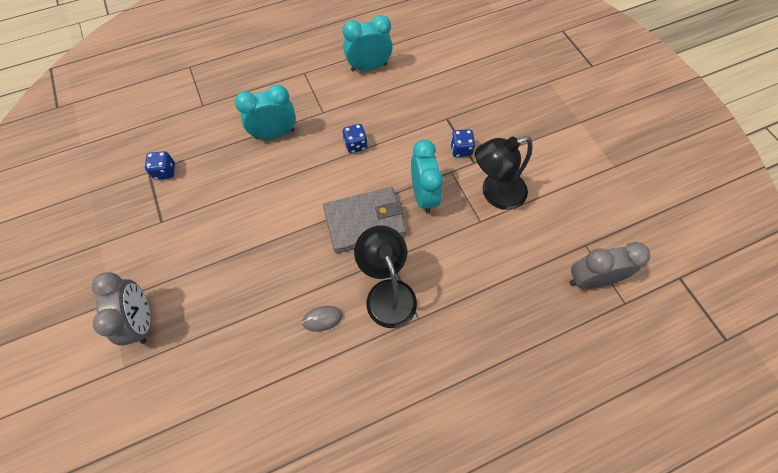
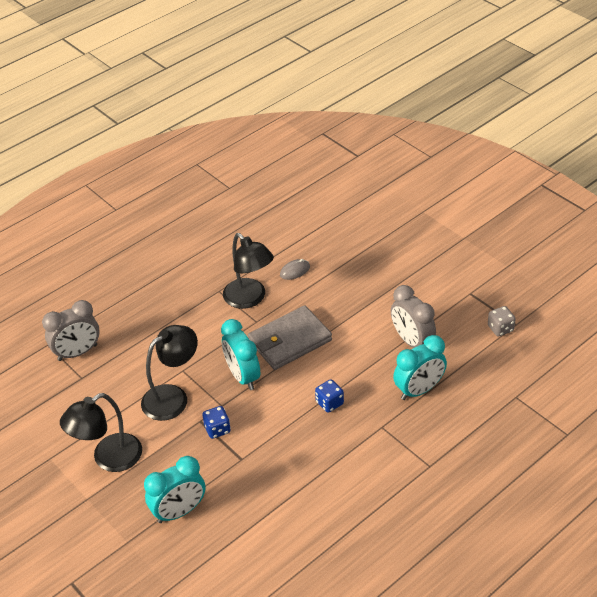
camera: 165 degrees right, 20 degrees down
grey clock [92,272,151,346] -> grey clock moved to [391,285,436,348]
blue dice [145,151,175,180] -> grey dice [488,306,516,337]
turquoise clock [343,15,393,72] -> turquoise clock moved to [144,456,206,523]
none -> black lamp [60,393,142,472]

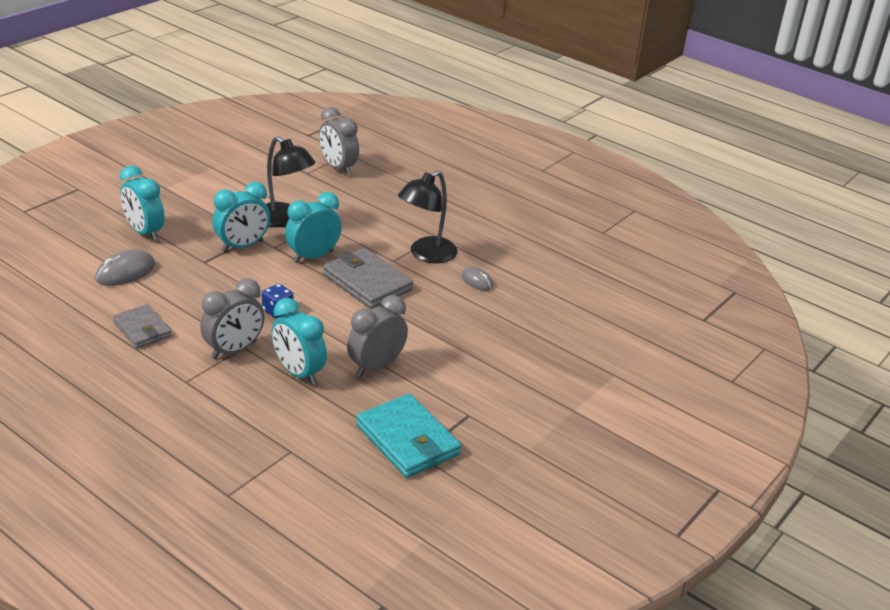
camera: 75 degrees right, 10 degrees down
black lamp [60,393,142,472] -> none
blue dice [202,406,231,439] -> turquoise clock [213,182,270,252]
grey dice [488,306,516,337] -> turquoise wallet [356,394,461,478]
none -> grey mouse [95,250,155,286]
none -> grey wallet [113,304,172,349]
none -> grey clock [200,278,265,359]

